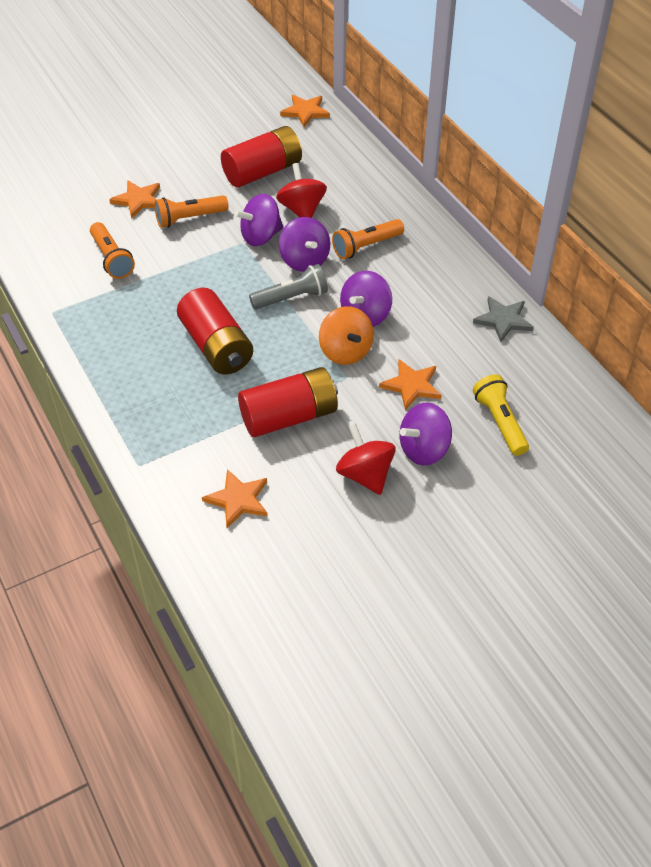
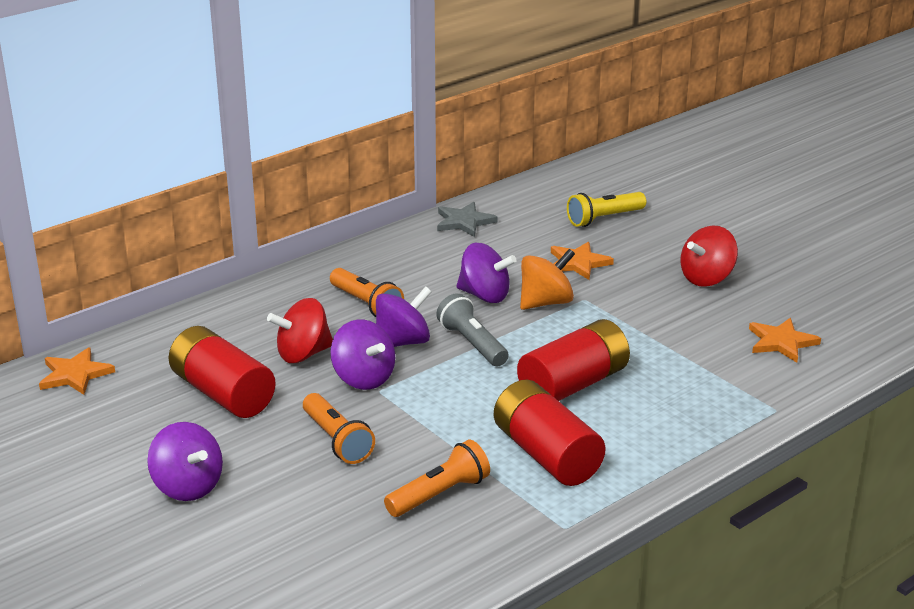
camera: 100 degrees left, 20 degrees down
orange star [109,180,160,219] -> none
red battery [238,367,338,437] -> red battery moved to [494,380,606,486]
purple spinning top [400,402,452,465] -> purple spinning top moved to [147,422,223,501]

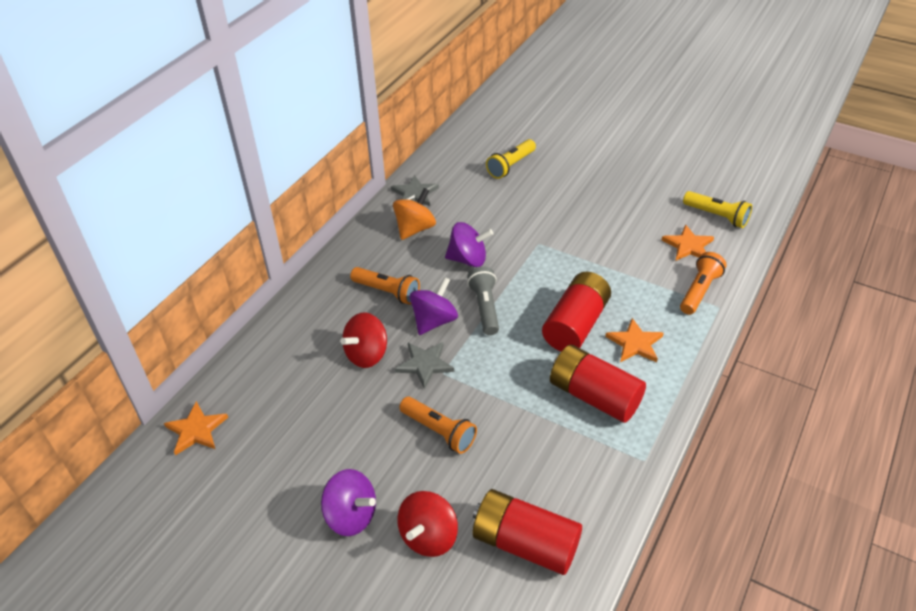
camera: 20 degrees left, 15 degrees up
red battery [169,326,276,418] -> red battery moved to [473,489,582,575]
purple spinning top [330,320,395,390] -> grey star [395,342,454,389]
orange flashlight [384,440,490,517] -> orange flashlight moved to [680,252,727,315]
grey flashlight [436,293,508,366] -> grey flashlight turned 45 degrees clockwise [467,266,499,335]
orange spinning top [520,249,575,310] -> orange spinning top moved to [393,188,436,240]
orange star [551,242,614,280] -> orange star moved to [605,318,664,362]
red spinning top [681,225,738,287] -> red spinning top moved to [398,491,458,557]
none -> yellow flashlight [683,191,752,228]

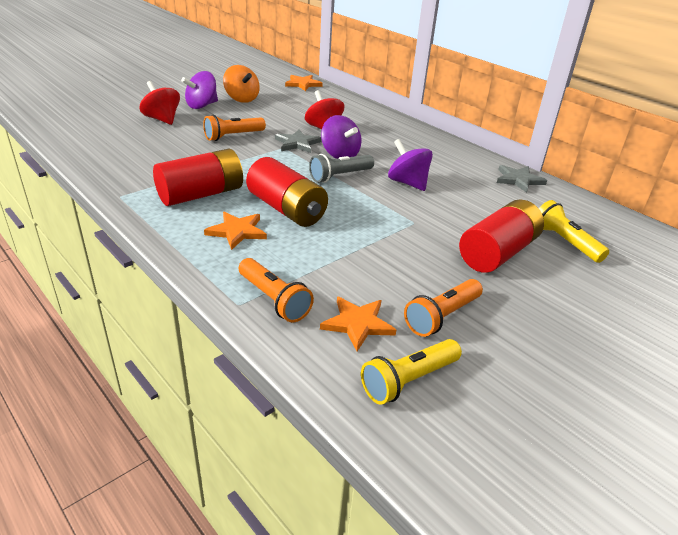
camera: 105 degrees right, 10 degrees down
orange flashlight [350,267,420,305] -> orange flashlight moved to [404,279,483,337]
orange spinning top [393,188,436,240] -> orange spinning top moved to [223,65,260,103]
purple spinning top [445,222,493,267] -> purple spinning top turned 120 degrees clockwise [388,139,433,191]
grey flashlight [467,266,499,335] -> grey flashlight turned 135 degrees clockwise [309,154,374,183]
red battery [473,489,582,575] -> red battery moved to [459,199,544,273]

